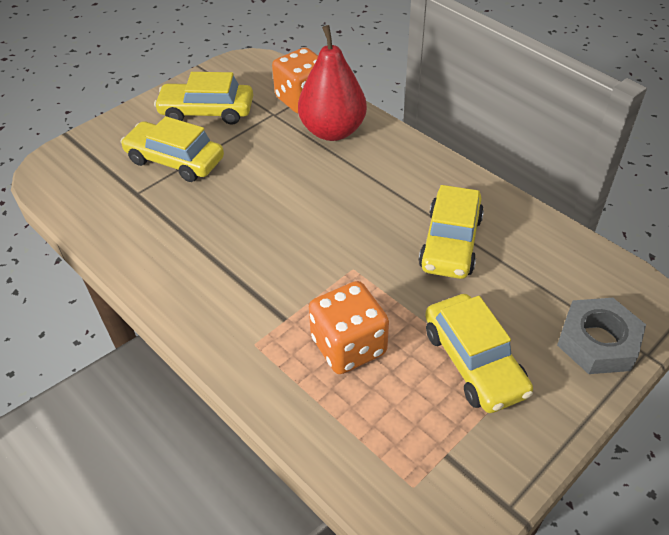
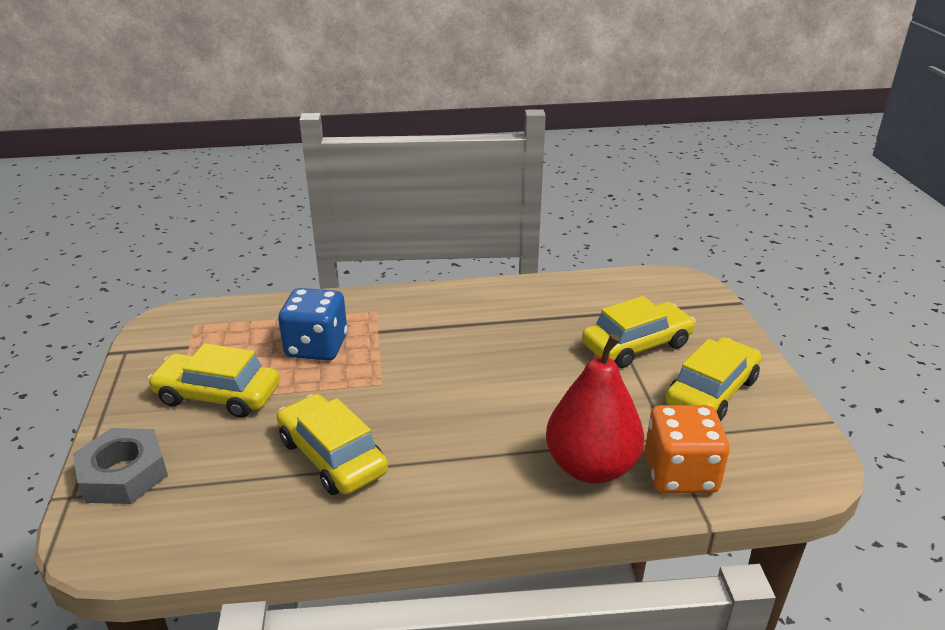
camera: 125 degrees right, 15 degrees down
orange dice [309,281,389,374] -> blue dice [278,288,347,360]

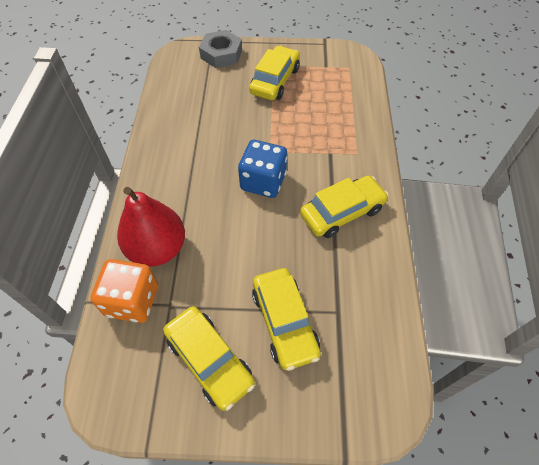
camera: 100 degrees right, 25 degrees up
yellow car [277,394,388,495] -> yellow car moved to [300,175,389,238]
blue dice [278,288,347,360] -> blue dice moved to [238,140,287,198]

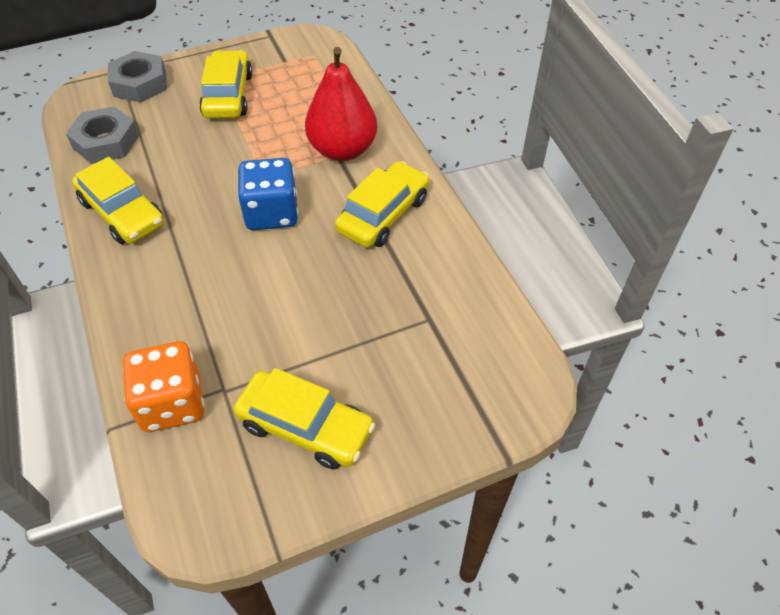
camera: 25 degrees left, 5 degrees down
red pear [117,187,185,267] -> red pear moved to [305,47,377,161]
yellow car [252,268,321,371] -> yellow car moved to [72,157,164,244]
none -> grey nut [66,106,139,164]

